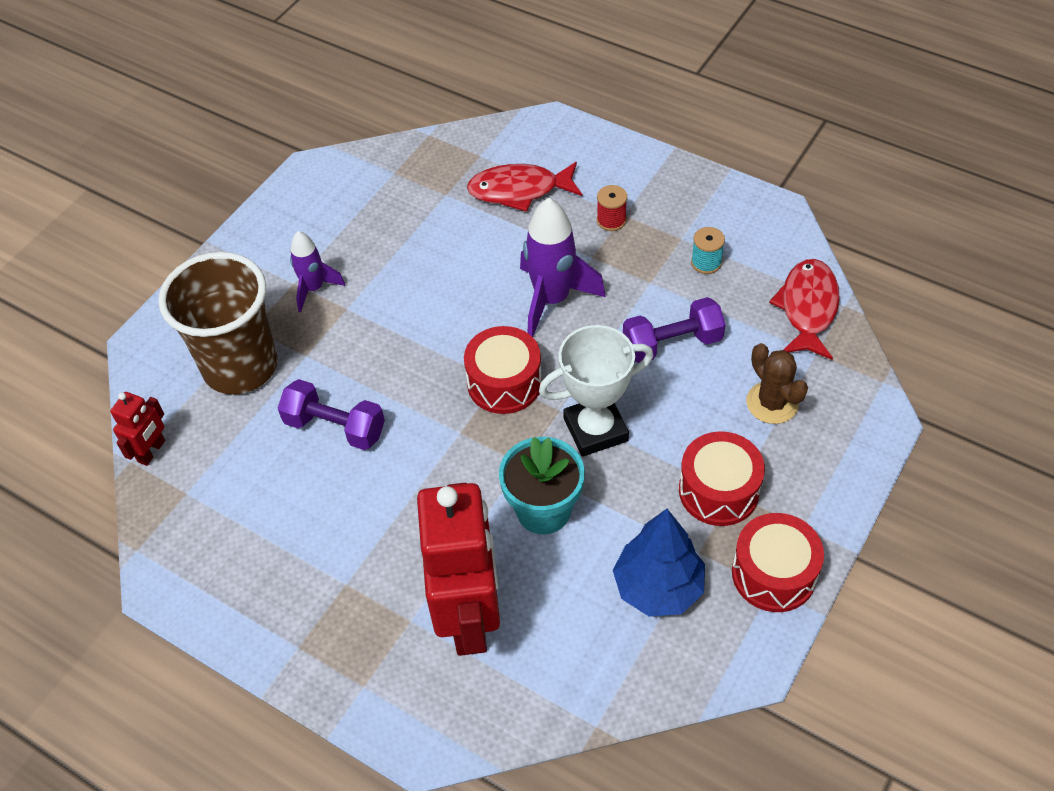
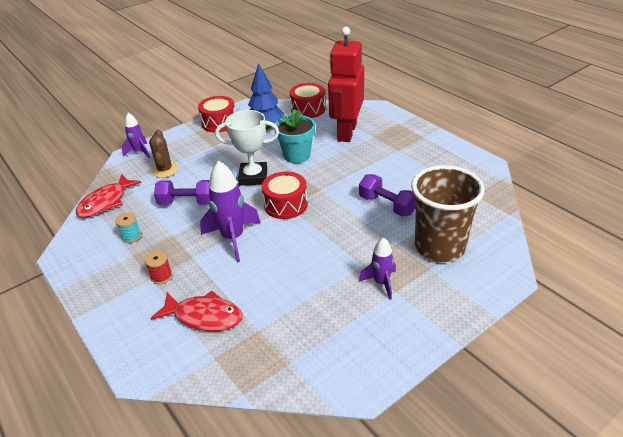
camera: 160 degrees left, 15 degrees down
red robot [110,392,165,466] -> none
red drum [679,431,765,526] -> red drum moved to [289,83,325,118]
none -> purple rocket [122,113,150,158]

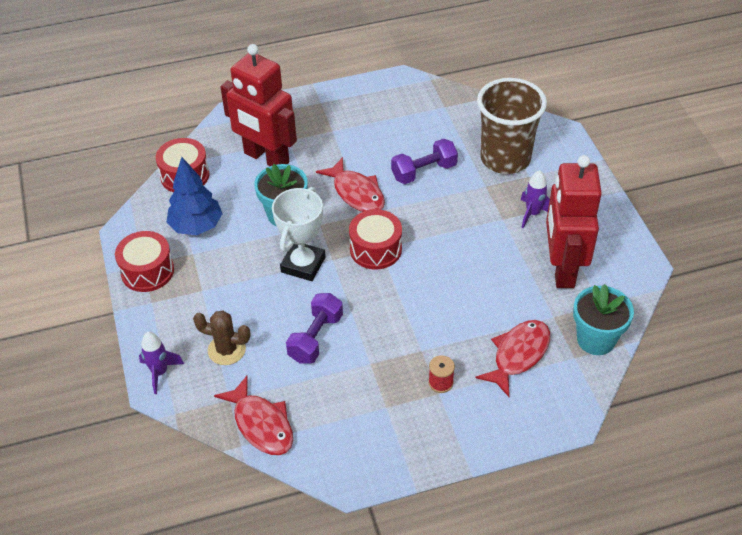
camera: 70 degrees left, 10 degrees up
turquoise spool [115,212,141,243] -> none
purple rocket [200,160,261,262] -> none
none -> red fish [316,157,385,212]
none -> red robot [546,155,602,288]
none -> turquoise flower pot [573,284,634,355]

